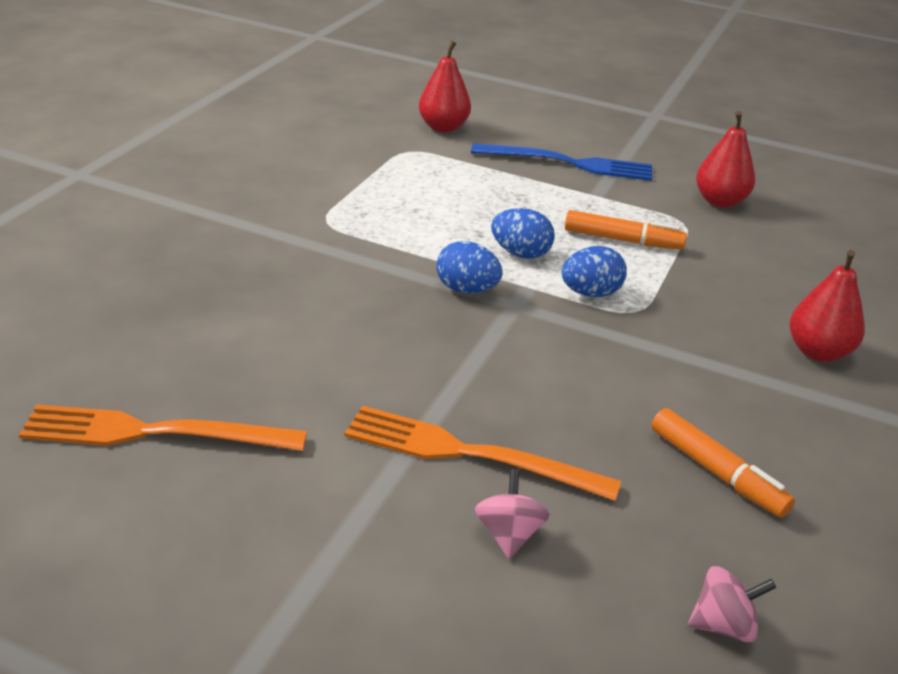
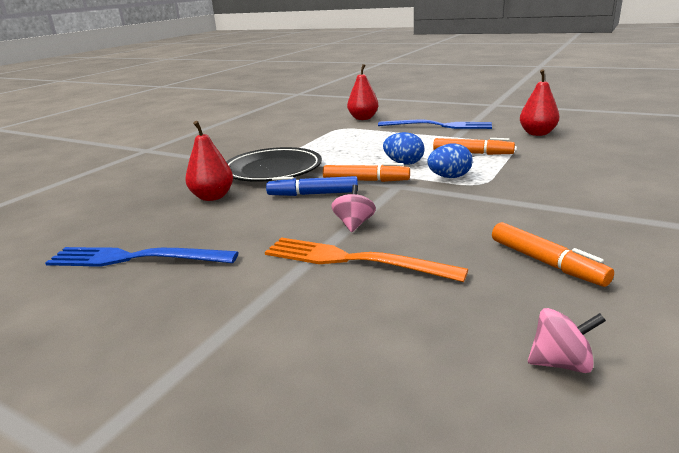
camera: 10 degrees right, 10 degrees down
orange fork [19,404,307,451] -> blue fork [45,247,239,267]
blue egg [436,241,503,293] -> orange marker [323,163,410,182]
pink spinning top [475,469,550,559] -> pink spinning top moved to [331,185,376,232]
red pear [789,250,865,362] -> red pear moved to [185,121,233,201]
none -> black plate [226,147,322,182]
none -> blue marker [266,176,358,196]

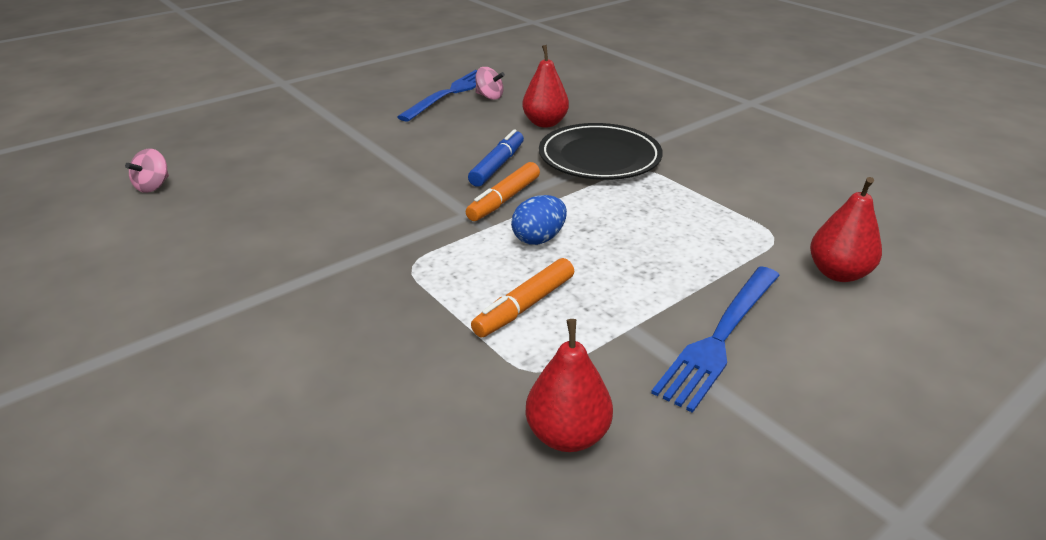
camera: 110 degrees right, 10 degrees up
orange fork [265,237,468,282] -> none
pink spinning top [331,185,376,232] -> pink spinning top moved to [475,67,505,100]
blue egg [427,143,473,178] -> none
orange marker [492,222,614,287] -> none

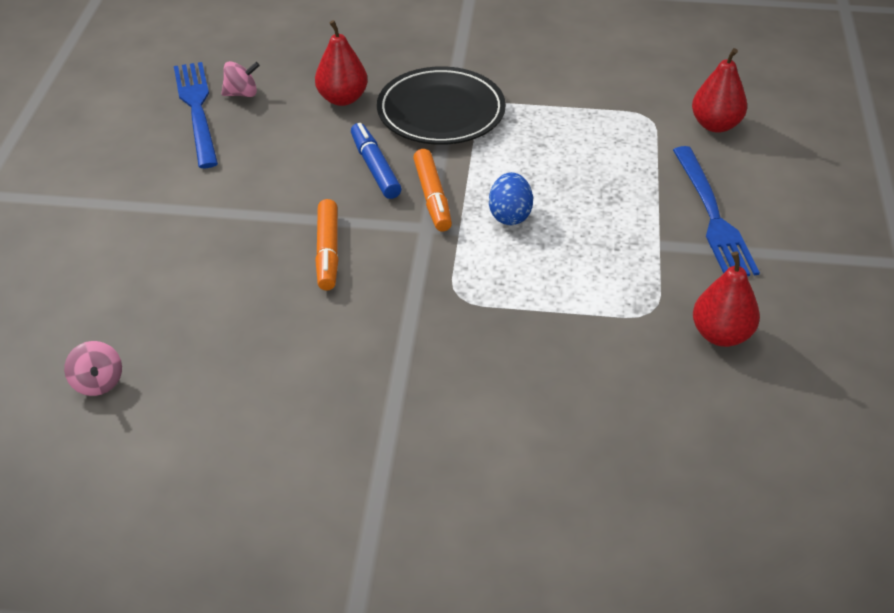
camera: 45 degrees left, 10 degrees up
orange marker [471,258,574,337] -> orange marker moved to [315,199,338,290]

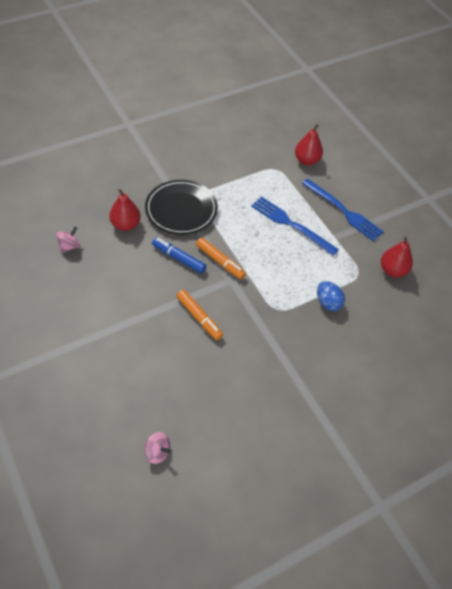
camera: 40 degrees left, 10 degrees up
blue fork [174,62,218,168] -> blue fork moved to [251,196,339,255]
blue egg [489,172,533,225] -> blue egg moved to [317,281,345,311]

